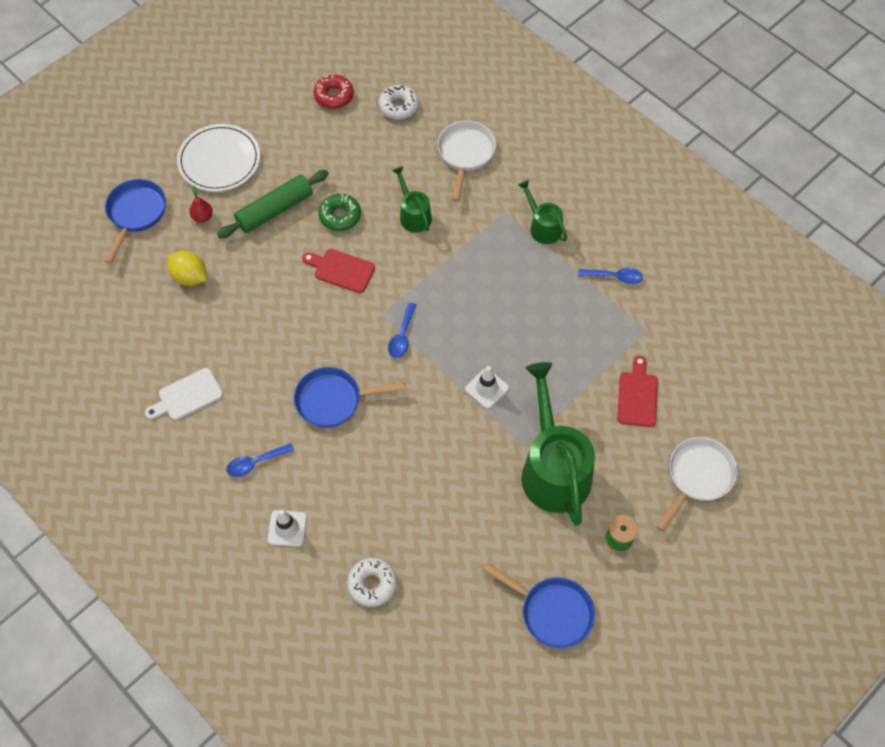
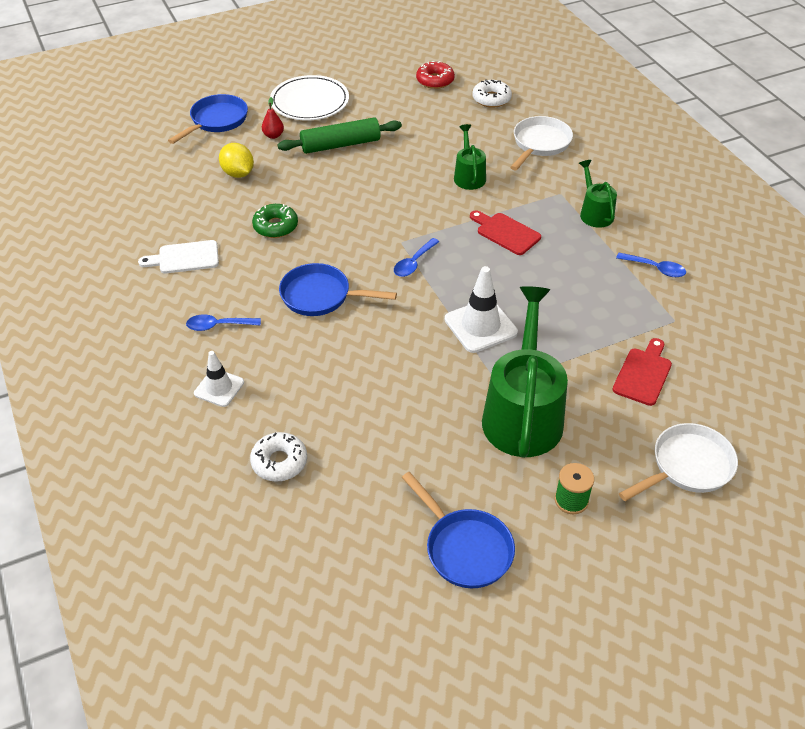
camera: 20 degrees right, 15 degrees down
red cutting board [302,249,375,293] -> red cutting board moved to [470,210,541,255]
green donut [319,194,361,231] -> green donut moved to [252,204,298,238]
white traffic cone [465,366,509,409] -> white traffic cone [445,266,518,353], size x1.56

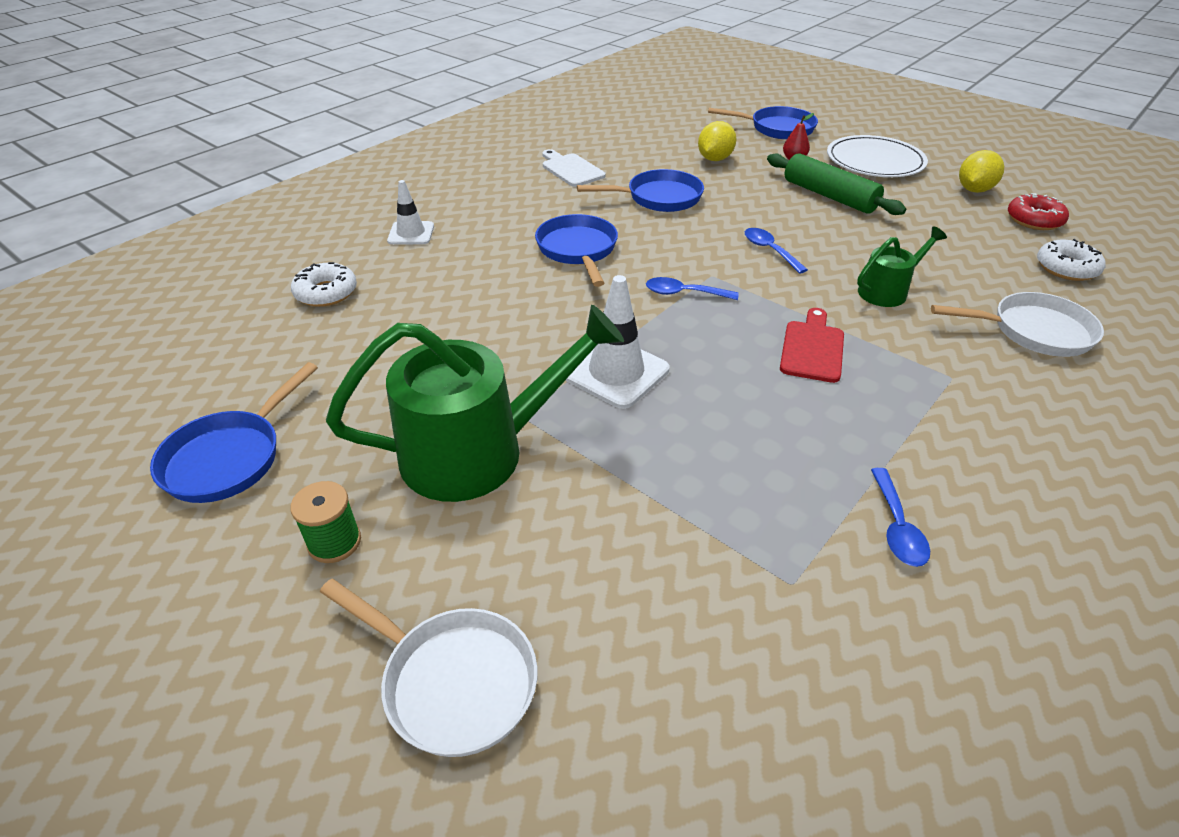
camera: 65 degrees right, 5 degrees down
blue spoon [186,314,261,331] -> blue spoon moved to [745,228,808,274]
green donut [252,204,298,238] -> blue pan [577,169,704,212]
green watering can [579,160,617,228] -> none
red cutting board [613,338,672,406] -> none
none -> yellow lemon [959,150,1004,193]

